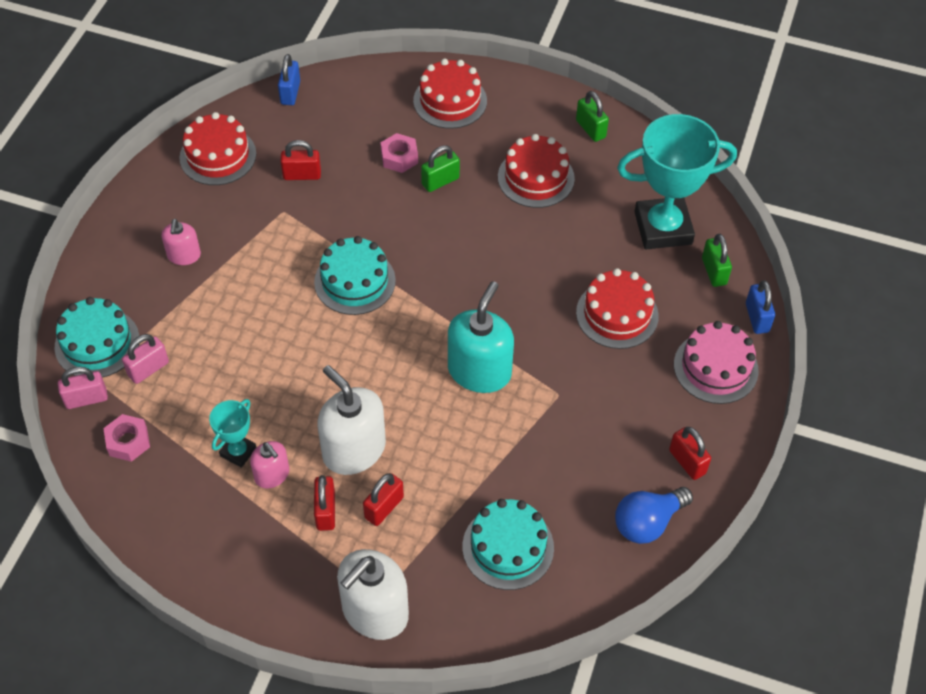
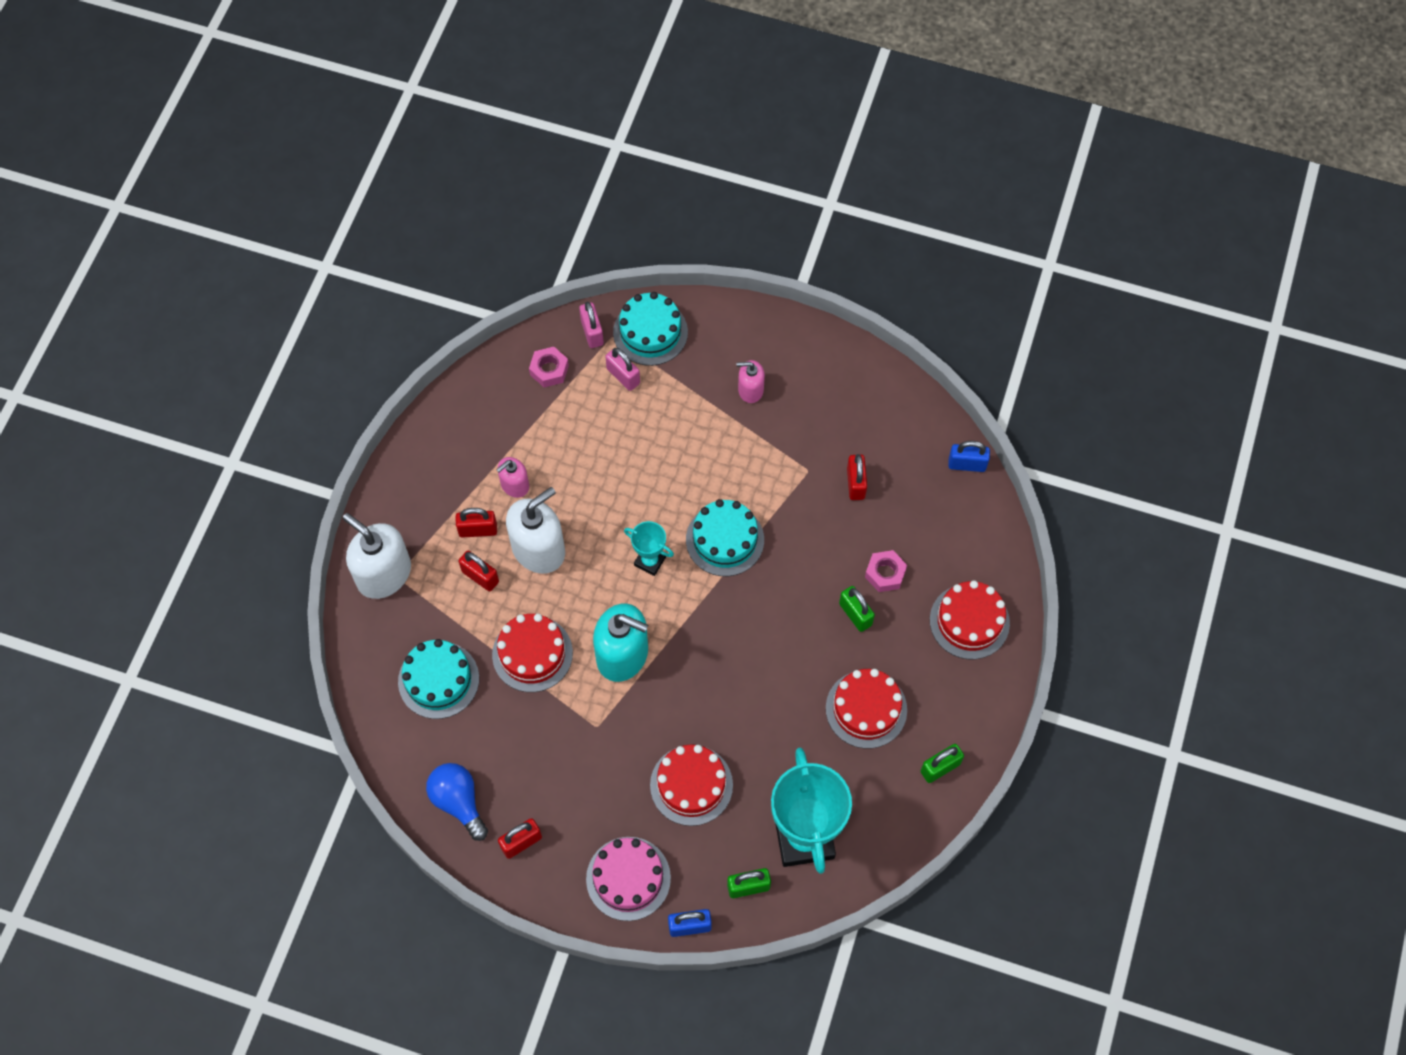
camera: 90 degrees right, 10 degrees up
red cake [179,112,256,185] -> red cake moved to [492,614,573,692]
turquoise trophy [209,399,257,468] -> turquoise trophy moved to [624,521,674,576]

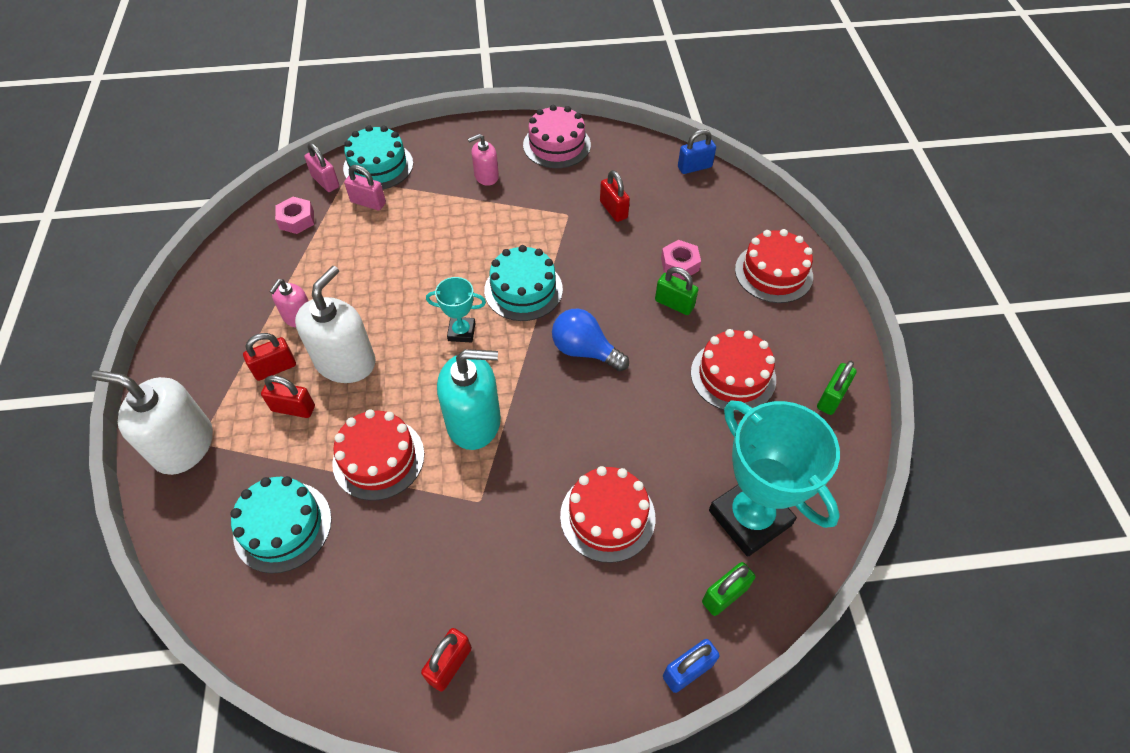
camera: 25 degrees left, 10 degrees down
blue light bulb [426,763,488,841] -> blue light bulb moved to [552,309,629,371]
pink cake [586,837,671,921] -> pink cake moved to [523,105,591,168]

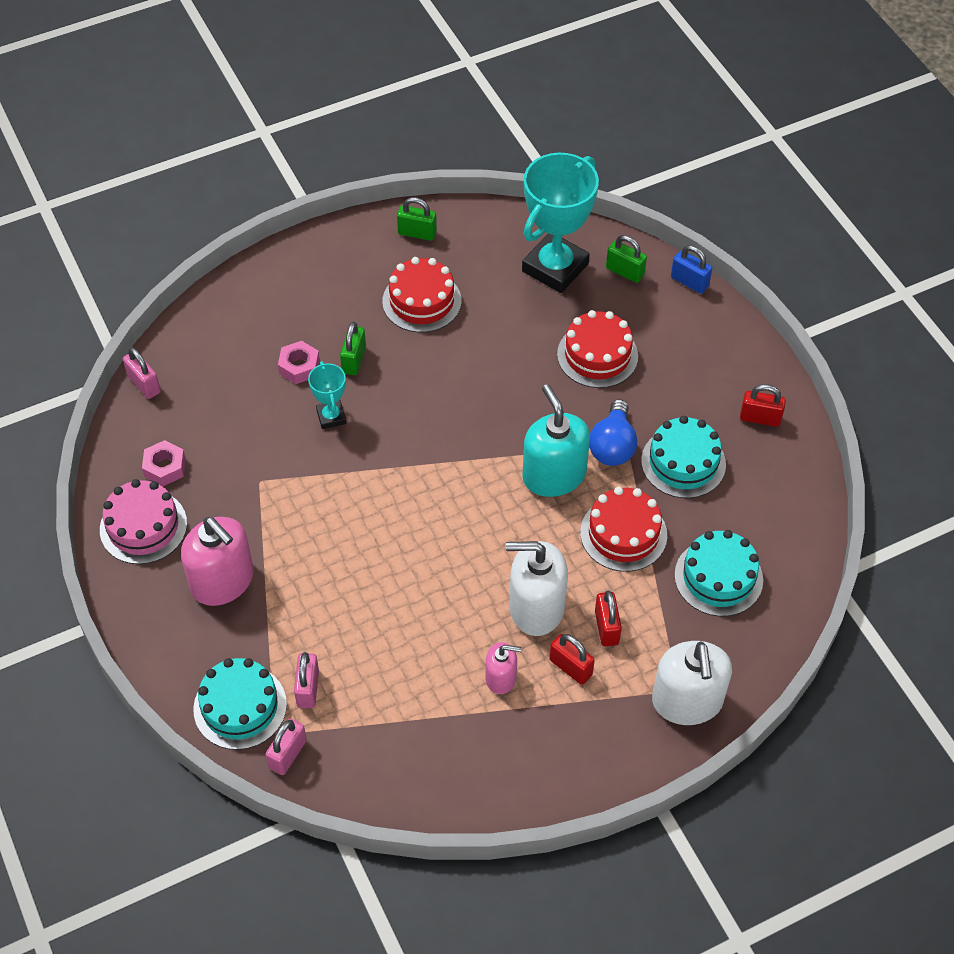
camera: 110 degrees left, 0 degrees up
pink nut [275,197,314,234] -> pink nut moved to [142,440,186,486]
turquoise trophy [426,277,486,342] -> turquoise trophy moved to [308,361,346,429]
pink soap dispenser [468,134,499,186] -> pink soap dispenser [181,517,254,606], size x1.84
turquoise cake [484,245,563,321] -> turquoise cake moved to [641,416,726,498]
blue light bulb [552,309,629,371] -> blue light bulb moved to [589,399,637,466]
red padlock [600,170,630,222] -> none
blue padlock [678,129,716,174] -> pink padlock [123,347,161,399]
red cake [735,229,813,303] -> none

